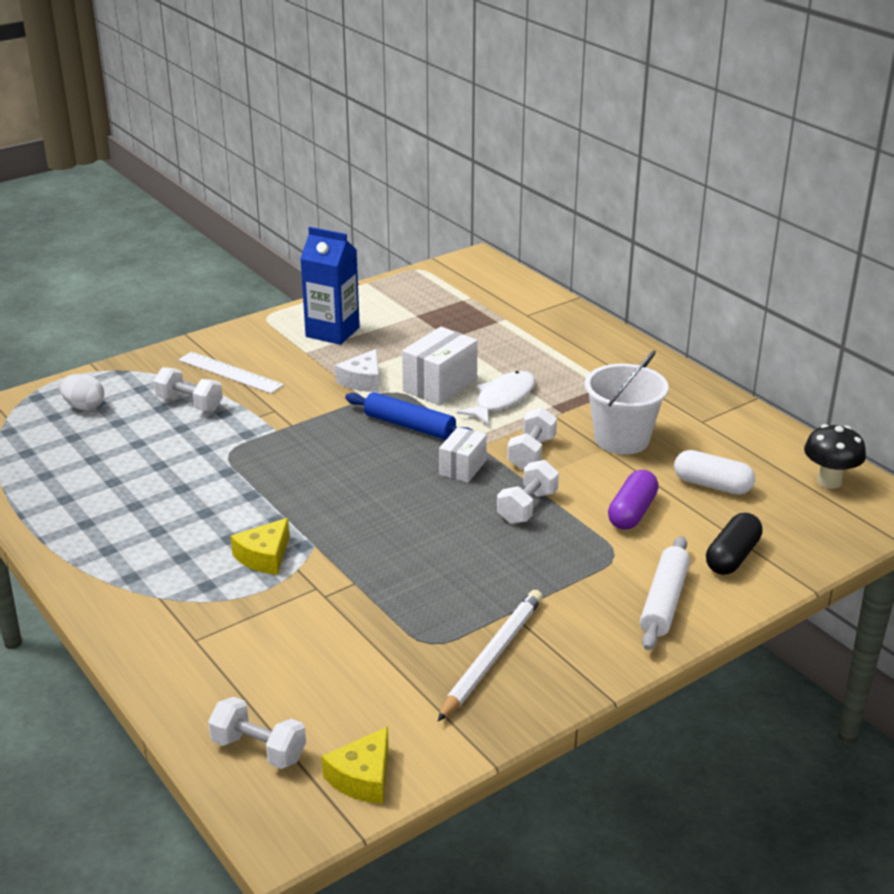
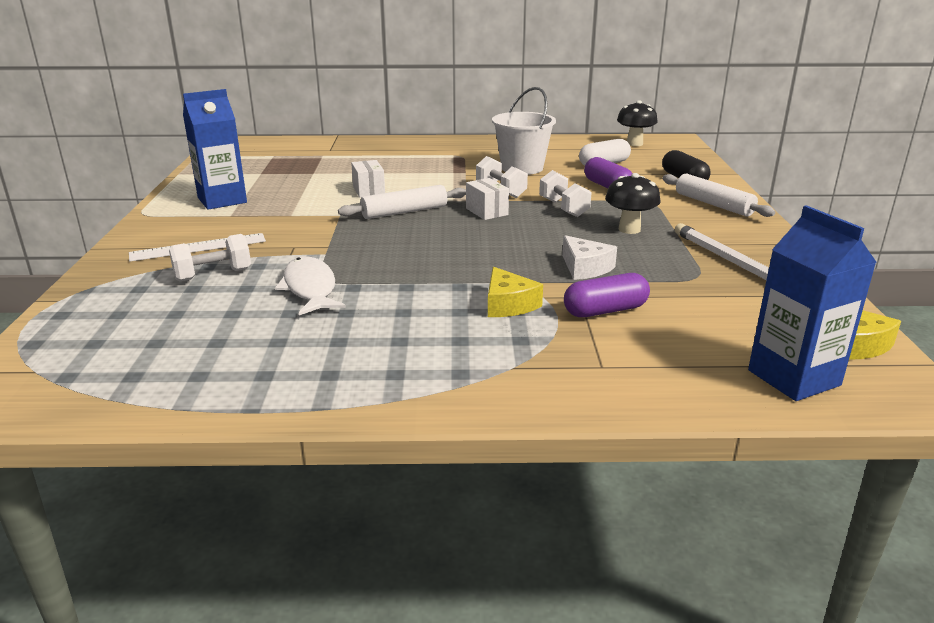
camera: 55 degrees left, 5 degrees down
white egg [60,374,104,411] -> none
white dumbbell [208,697,306,769] -> blue carton [748,205,877,401]
white cheese [335,349,379,392] -> white cheese moved to [562,235,617,280]
blue rolling pin [345,392,472,440] -> white rolling pin [338,185,466,219]
white box [402,327,478,405] -> white box [351,160,385,198], size x0.63
white fish [457,371,535,425] -> white fish moved to [275,257,346,315]
none -> purple capsule [564,273,650,317]
none -> black mushroom [605,173,661,234]

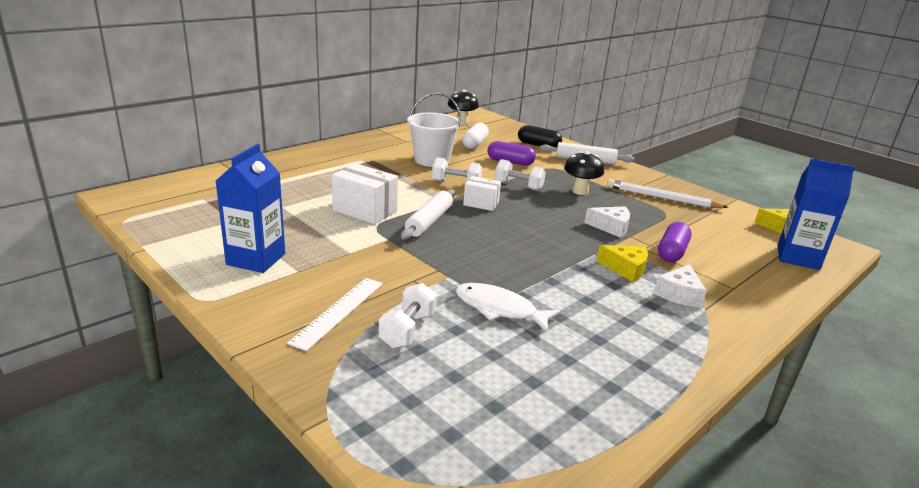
camera: 45 degrees left, 0 degrees up
white box [351,160,385,198] -> white box [332,164,398,224], size x1.59
none -> white cheese [654,264,707,308]

